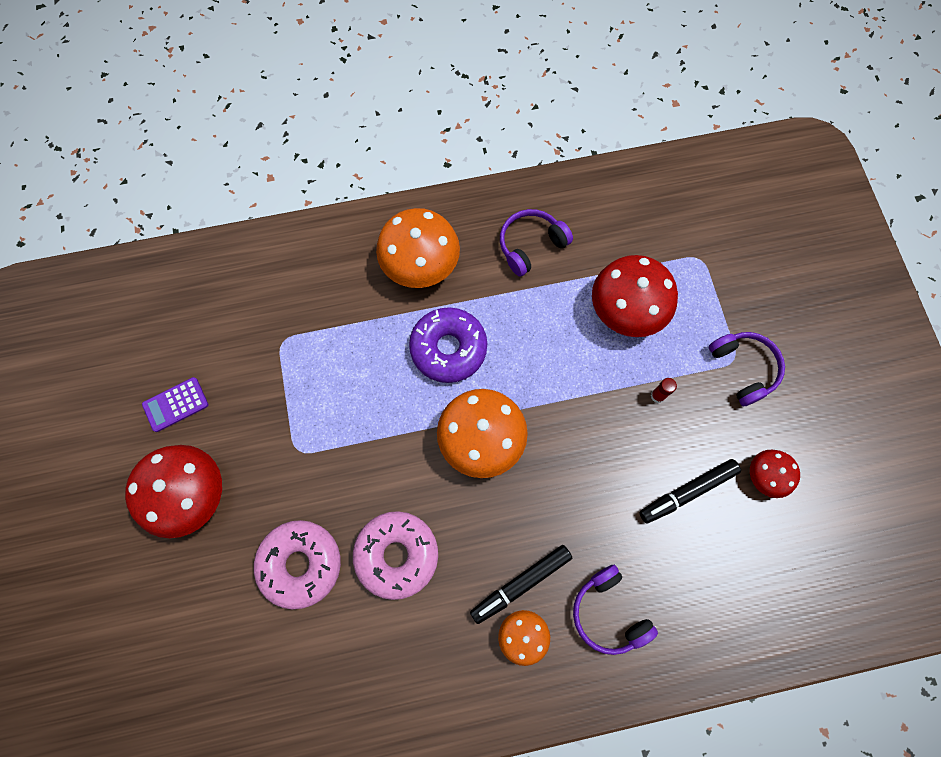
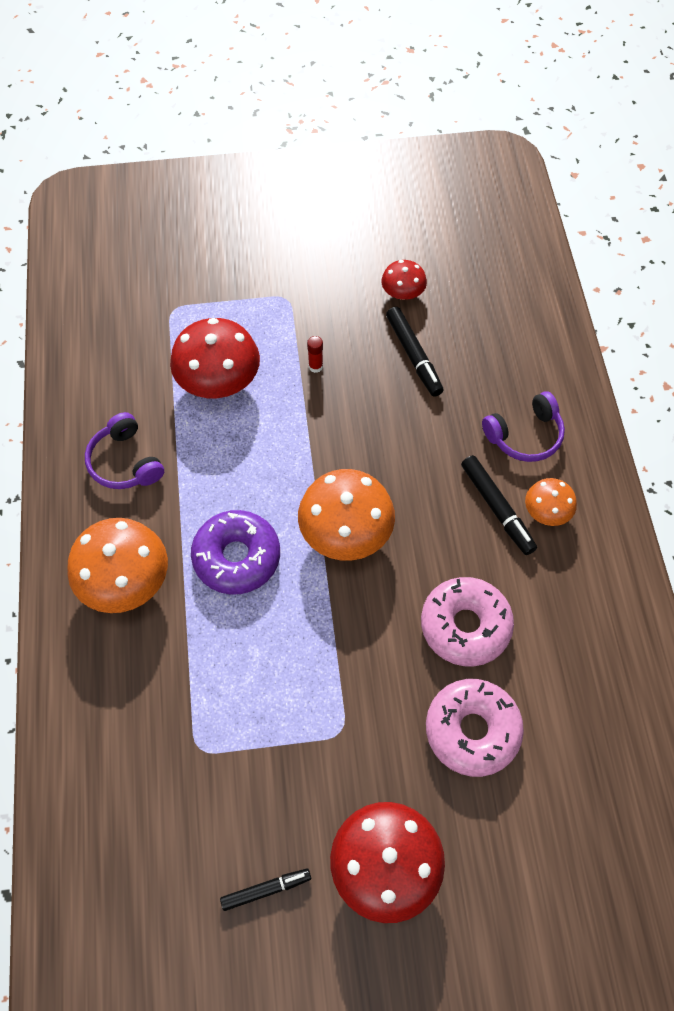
camera: 85 degrees left, 10 degrees down
purple calculator [142,377,209,432] -> black marker [220,868,311,911]
purple headphones [709,332,785,406] -> none

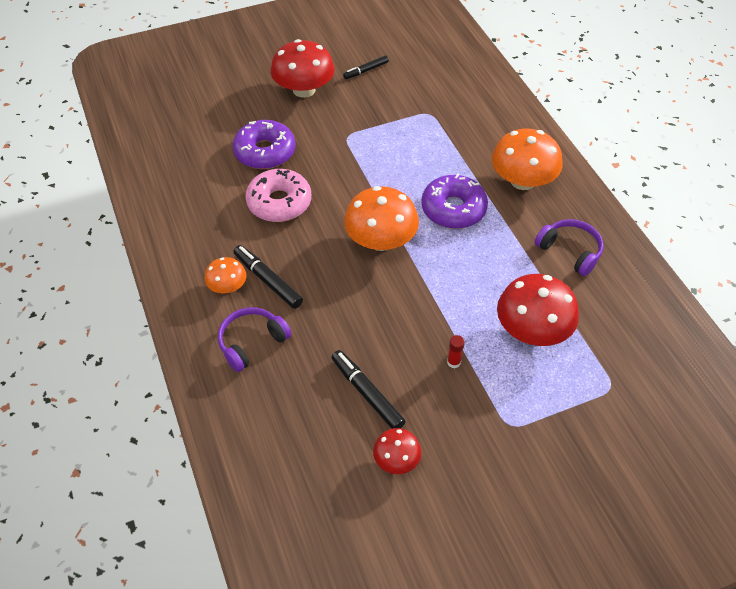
camera: 165 degrees right, 10 degrees down
pink donut [426,679,524,777] -> purple donut [233,120,295,169]

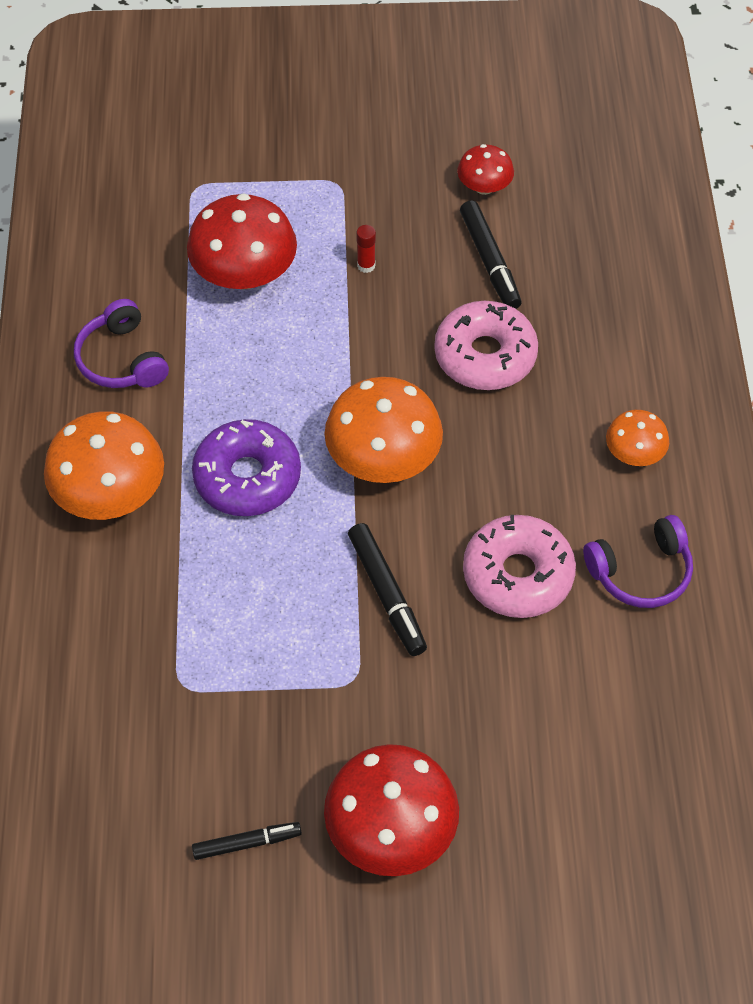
camera: 160 degrees left, 5 degrees up
purple headphones [218,307,292,372] -> purple headphones moved to [583,515,693,608]
purple donut [233,120,295,169] -> none
black marker [234,245,303,309] -> black marker moved to [348,523,427,656]
none -> pink donut [434,301,538,390]

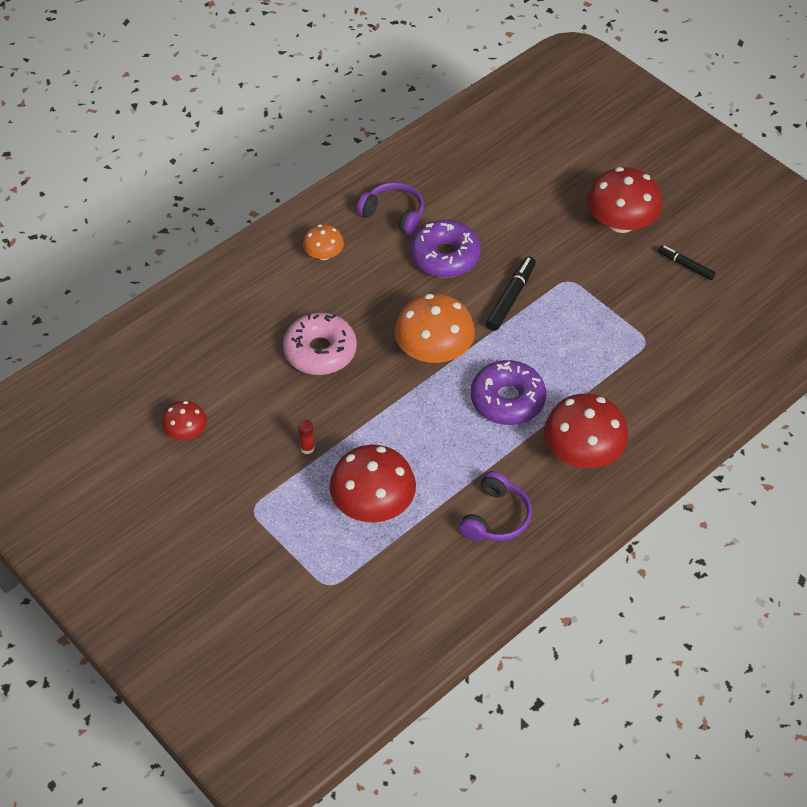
camera: 130 degrees left, 5 degrees down
orange mushroom [44,411,164,520] -> red mushroom [544,394,629,468]
black marker [460,200,521,309] -> none
pink donut [463,515,576,618] -> purple donut [411,220,481,278]

